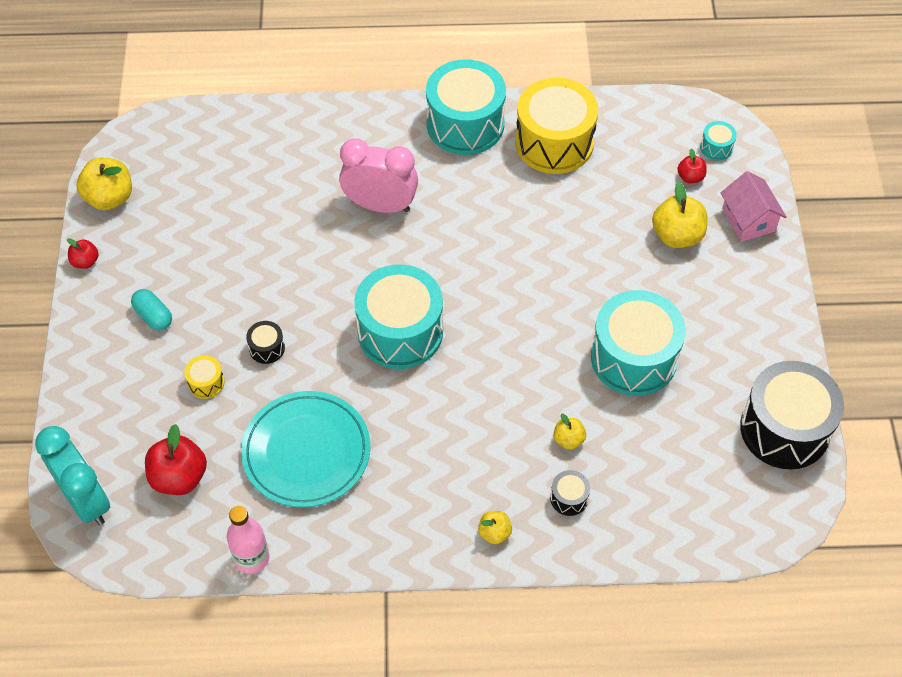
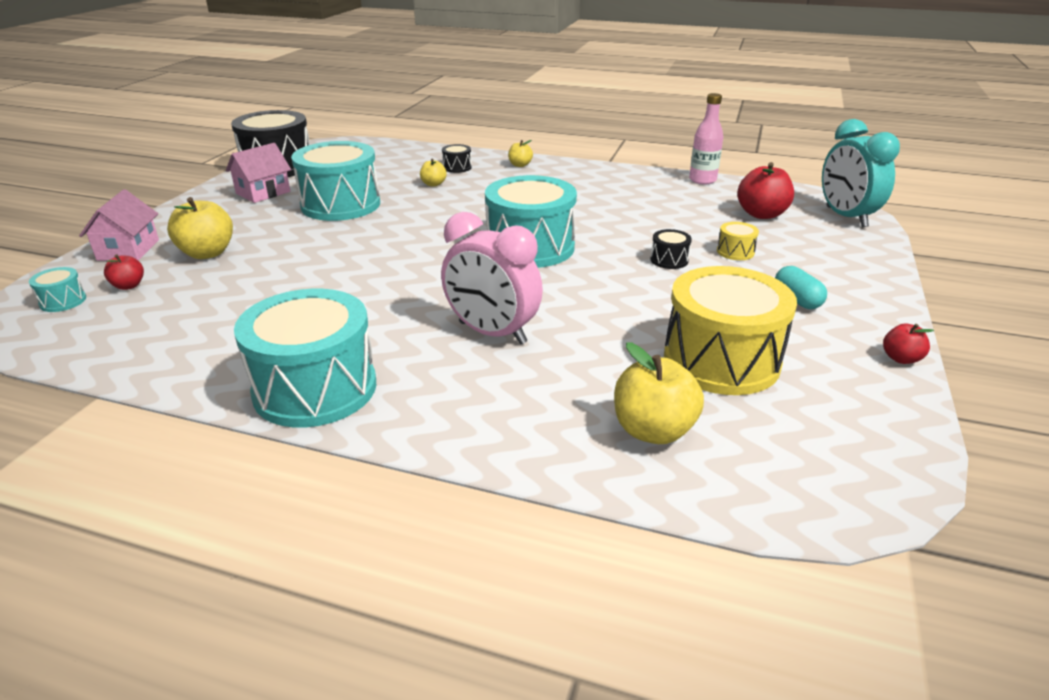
camera: 160 degrees left, 25 degrees down
yellow apple [77,158,132,211] -> yellow apple moved to [614,342,704,444]
turquoise plate [241,391,371,508] -> none
yellow drum [515,77,598,174] -> yellow drum moved to [664,266,797,395]
none -> pink house [226,143,291,203]

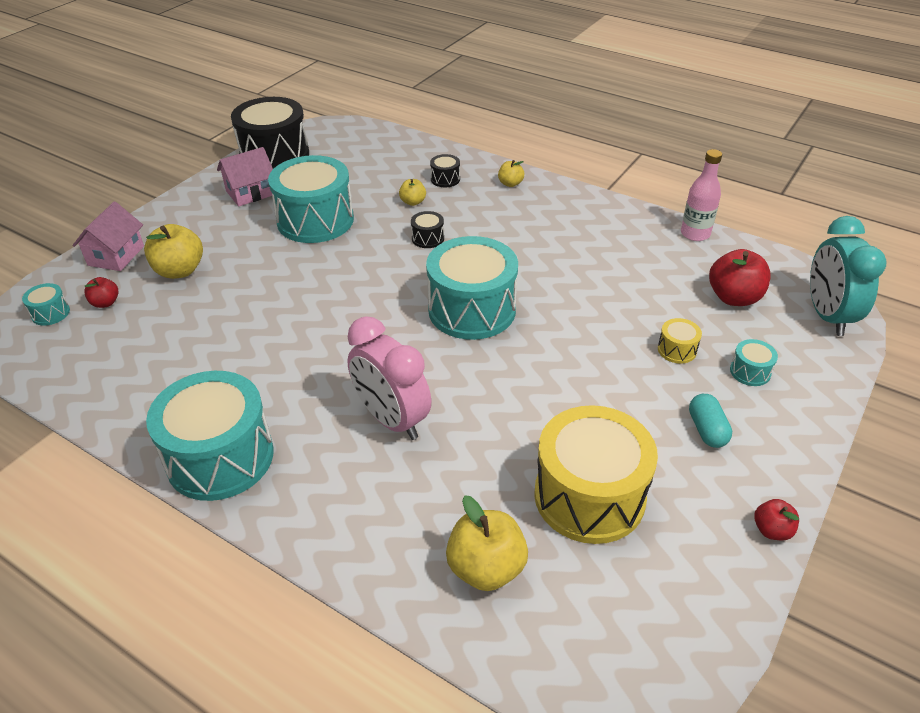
camera: 15 degrees right, 10 degrees up
black drum [650,229,692,269] -> black drum moved to [411,211,444,248]
none -> turquoise drum [730,339,778,386]

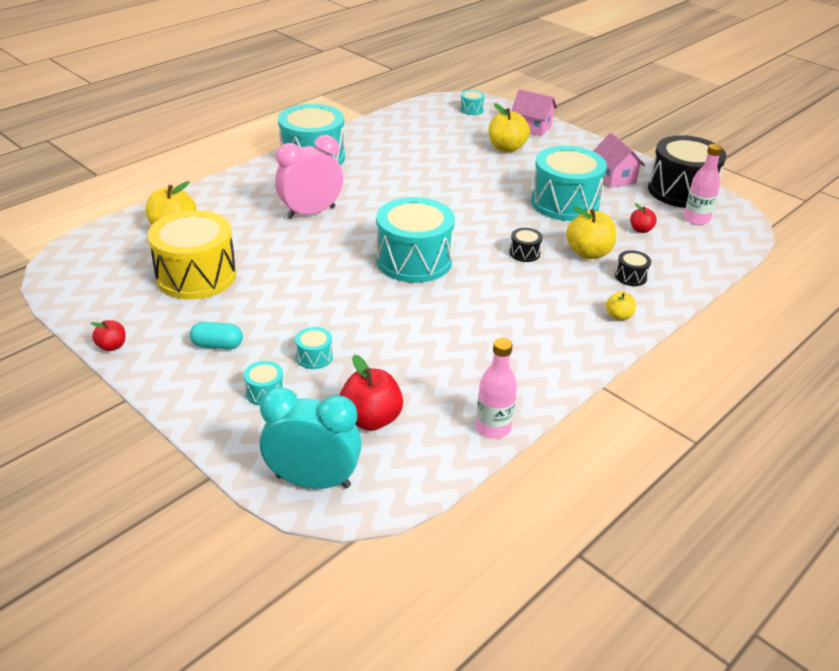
camera: 100 degrees right, 5 degrees down
red apple [84,277,119,308] -> red apple moved to [630,203,657,233]
yellow apple [399,179,426,206] -> yellow apple [566,206,616,259], size x1.84
yellow drum [658,318,702,364] -> turquoise drum [295,327,333,369]
none -> pink bottle [684,144,722,225]

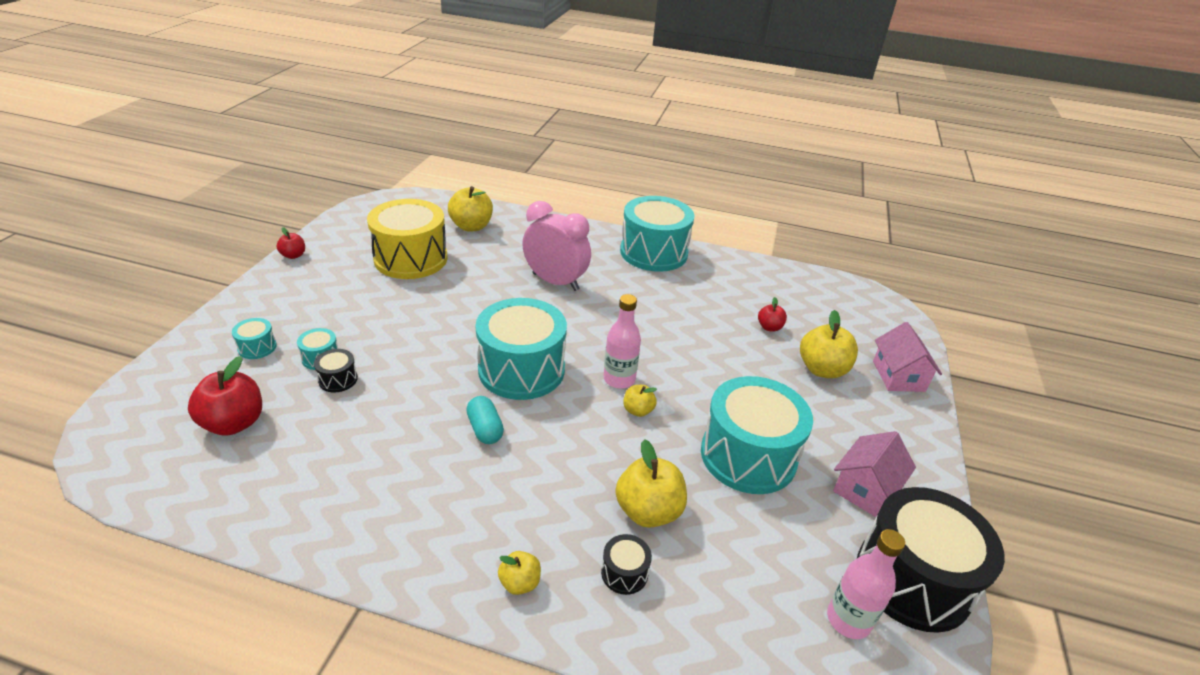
camera: 60 degrees right, 0 degrees up
turquoise capsule [190,322,243,349] -> turquoise capsule moved to [466,396,504,444]
turquoise clock [260,387,362,489] -> none
turquoise drum [460,90,485,115] -> none
pink bottle [476,338,517,439] -> pink bottle moved to [603,294,641,389]
black drum [510,228,543,262] -> black drum moved to [314,349,358,392]
red apple [630,203,657,233] -> red apple moved to [758,297,787,332]
none -> yellow apple [623,385,657,417]

